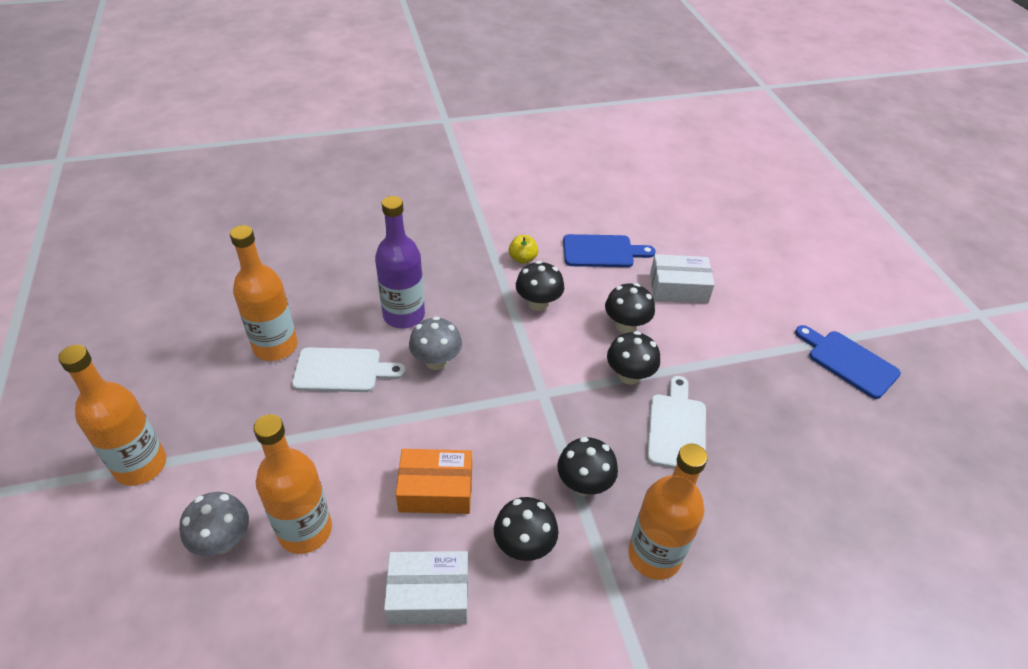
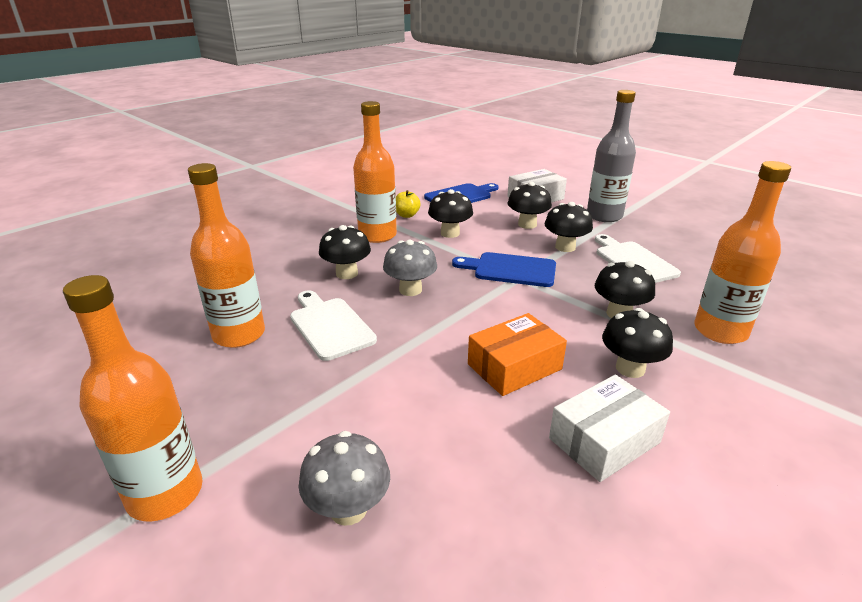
camera: 30 degrees left, 15 degrees down
orange bottle [253,414,332,554] -> orange bottle moved to [353,101,397,243]
white cutting board [292,347,406,392] -> white cutting board turned 90 degrees counterclockwise [290,290,377,361]
purple bottle [375,196,425,329] -> black mushroom [319,225,371,279]
blue cutting board [795,325,901,399] -> blue cutting board moved to [452,252,556,287]
none -> grey bottle [587,90,636,222]

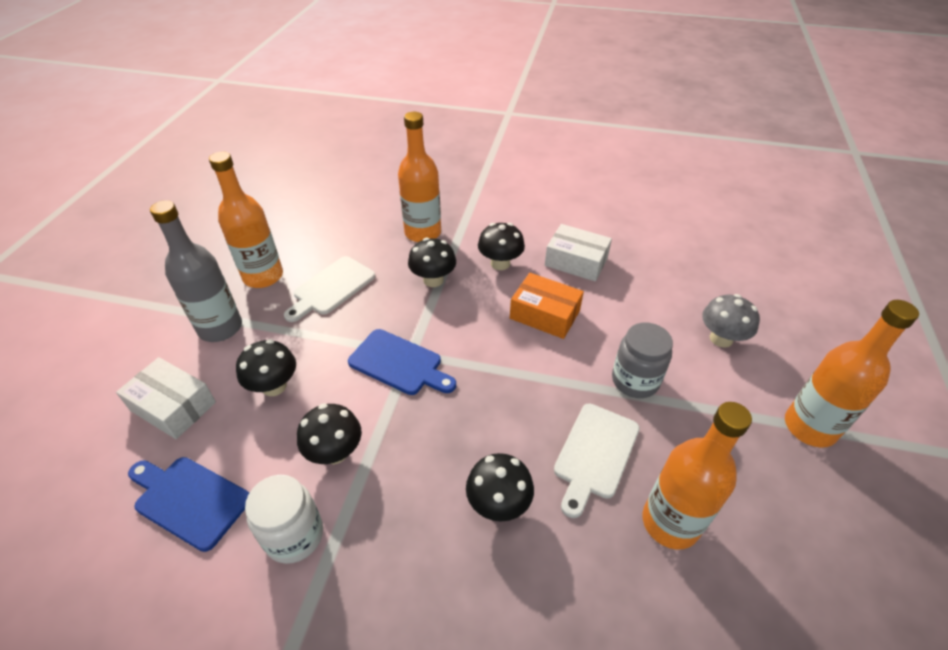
camera: 120 degrees left, 15 degrees up
orange bottle [353,101,397,243] -> orange bottle moved to [209,151,283,288]
grey mushroom [383,240,437,296] -> none
yellow apple [396,190,420,218] -> white jar [245,475,323,564]
blue cutting board [452,252,556,287] -> blue cutting board turned 45 degrees counterclockwise [348,329,456,395]
black mushroom [545,202,593,252] -> none
none -> grey jar [612,323,673,398]

